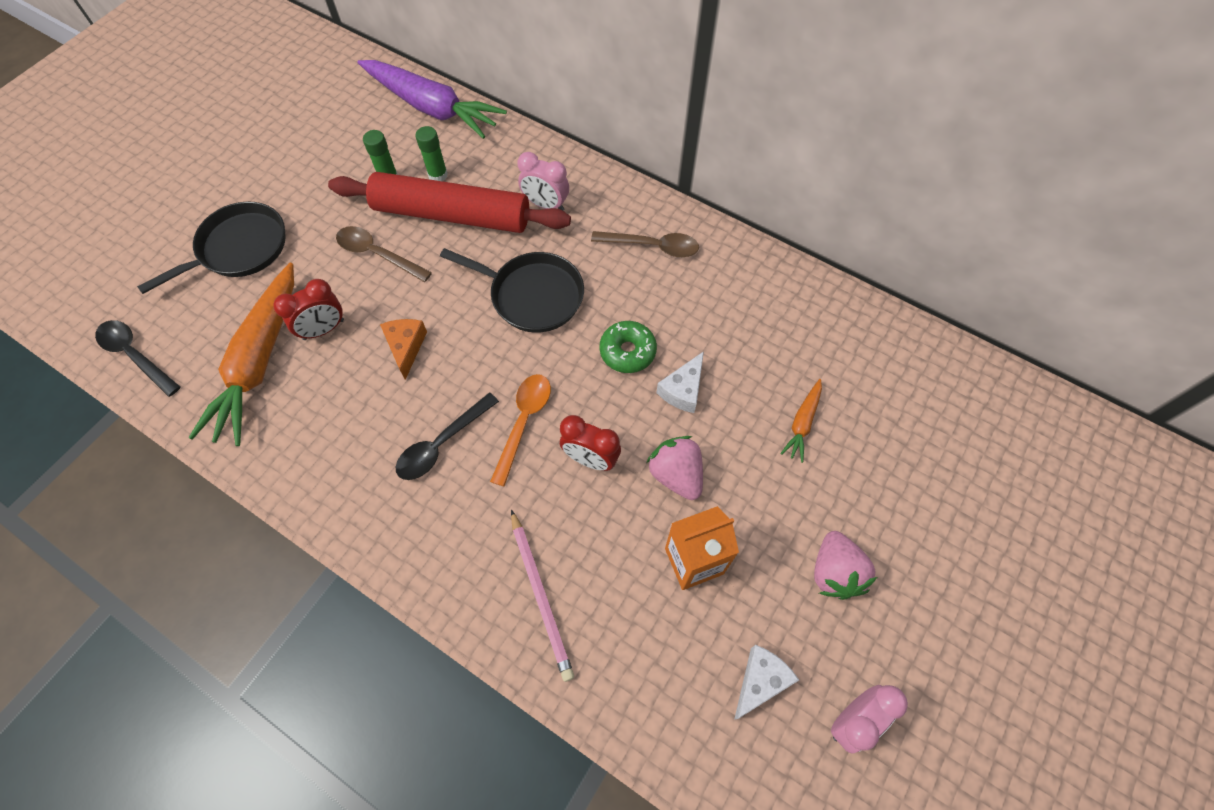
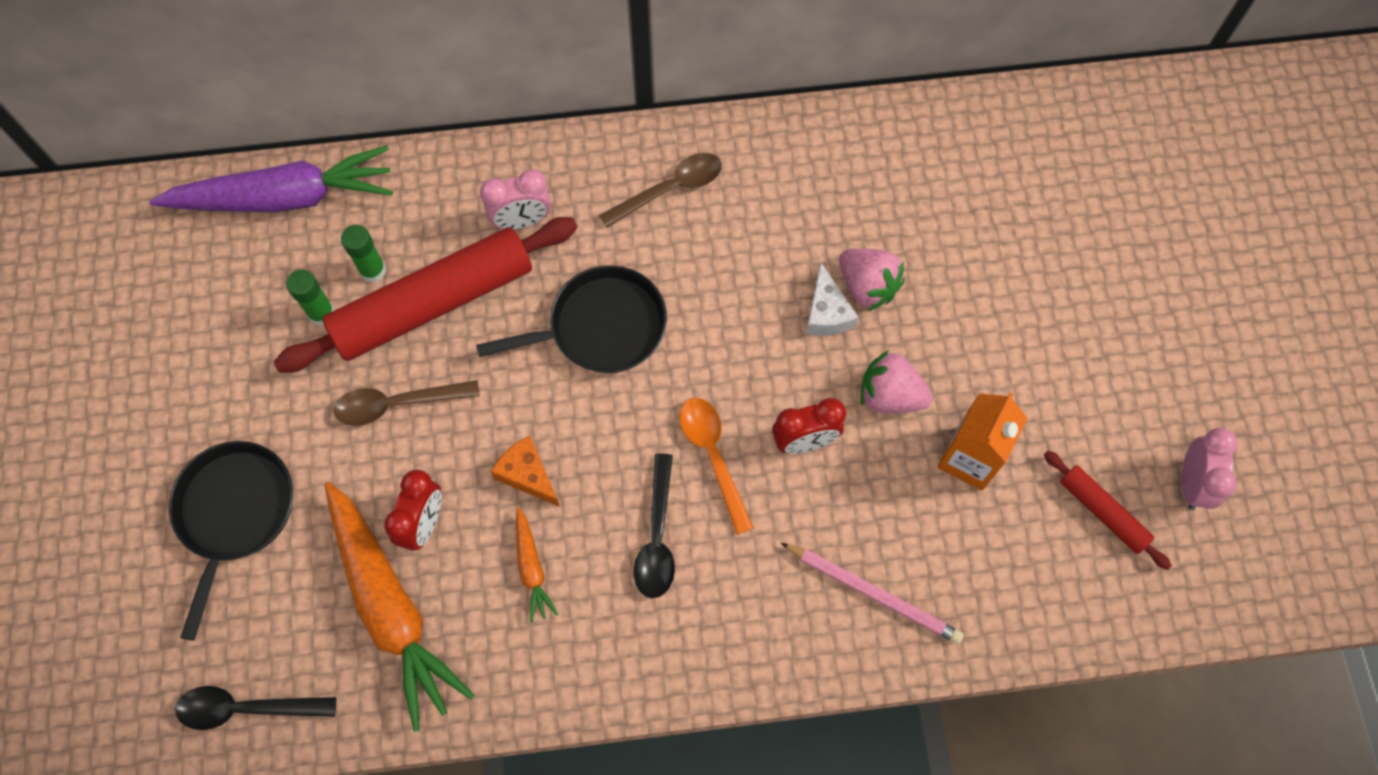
camera: 40 degrees left, 5 degrees up
green donut [600,321,657,373] -> none
white cheese [734,645,799,720] -> red rolling pin [1044,451,1172,570]
orange carrot [780,379,822,463] -> orange carrot moved to [516,507,558,623]
pink strawberry [814,531,877,600] -> pink strawberry moved to [839,249,905,311]

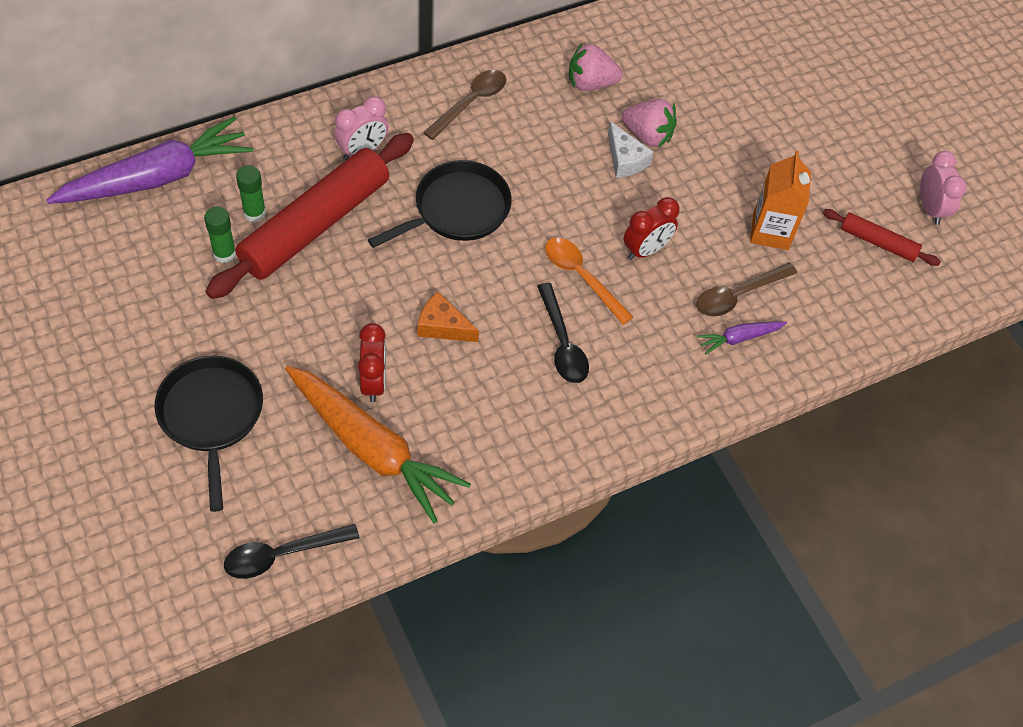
camera: 25 degrees left, 10 degrees down
brown spoon [334,380,480,426] -> brown spoon moved to [697,263,797,317]
orange carrot [516,507,558,623] -> none
pink pencil [781,543,964,644] -> purple carrot [697,321,787,354]
pink strawberry [861,350,933,413] -> pink strawberry moved to [569,42,623,91]

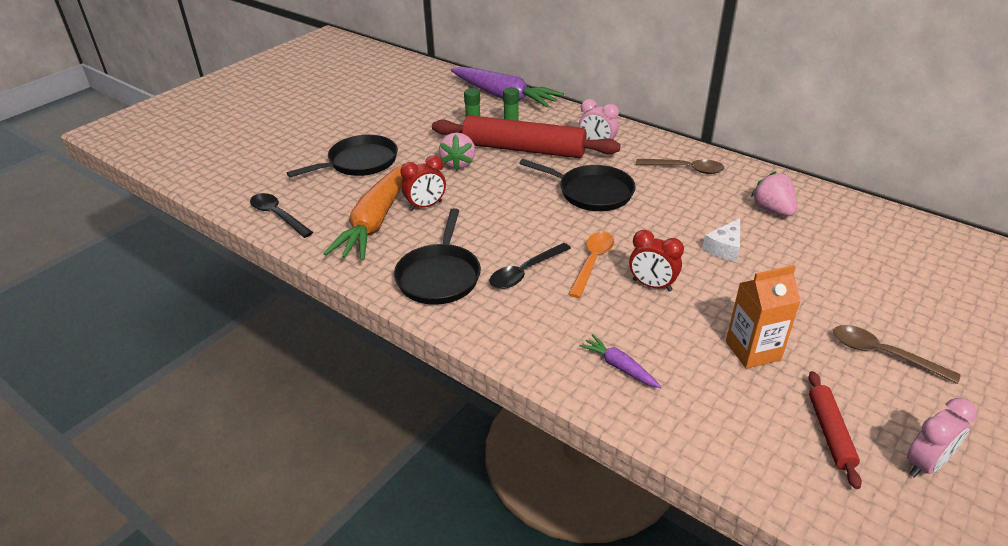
camera: 70 degrees right, 20 degrees down
orange cheese [418,292,479,342] -> none
pink strawberry [622,99,677,148] -> pink strawberry moved to [439,132,475,170]
brown spoon [697,263,797,317] -> brown spoon moved to [833,325,961,384]
none -> black pan [394,208,481,305]

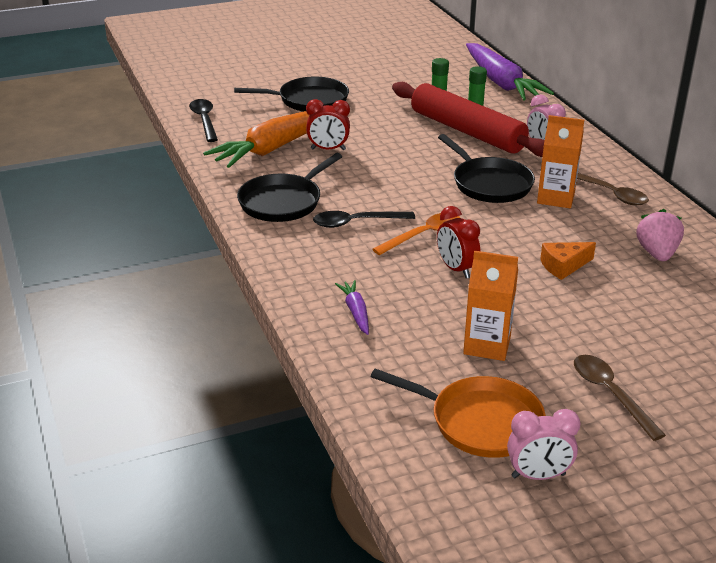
camera: 30 degrees right, 5 degrees down
pink strawberry [439,132,475,170] -> none
white cheese [702,218,740,262] -> orange cheese [540,242,596,280]
red rolling pin [808,371,862,489] -> orange pan [370,369,546,458]
none -> orange carton [537,115,584,208]

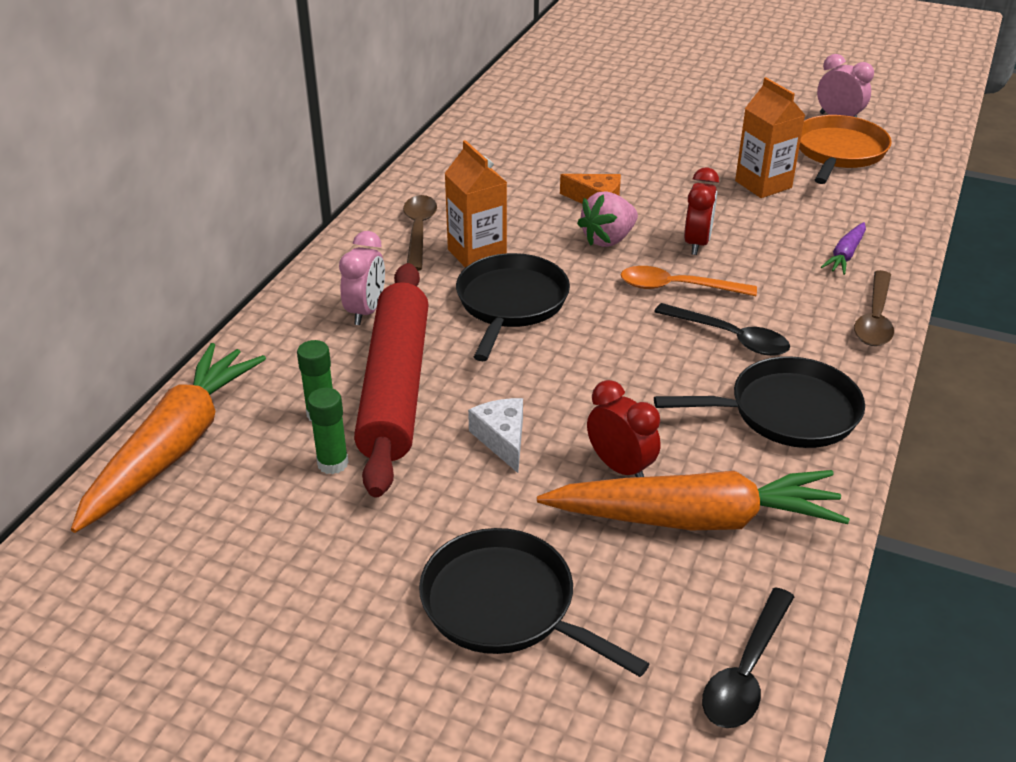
camera: 135 degrees left, 5 degrees up
orange pan [370,369,546,458] -> orange pan turned 45 degrees clockwise [799,115,892,184]
purple carrot [466,43,554,100] -> orange carrot [71,343,266,533]
brown spoon [574,355,666,441] -> brown spoon moved to [854,270,894,346]
pink strawberry [636,209,684,261] -> pink strawberry moved to [577,191,638,247]
none -> white cheese [468,398,523,473]

